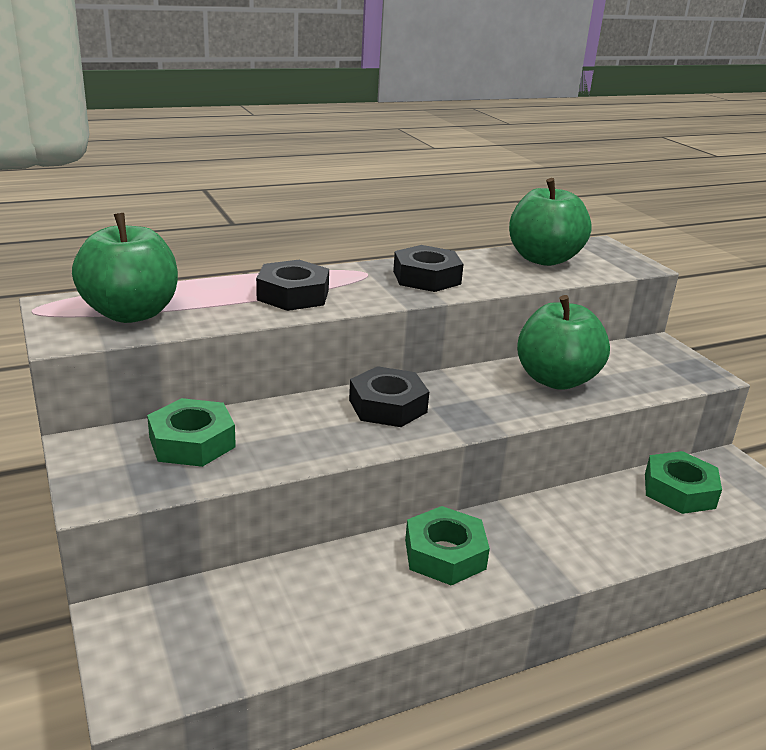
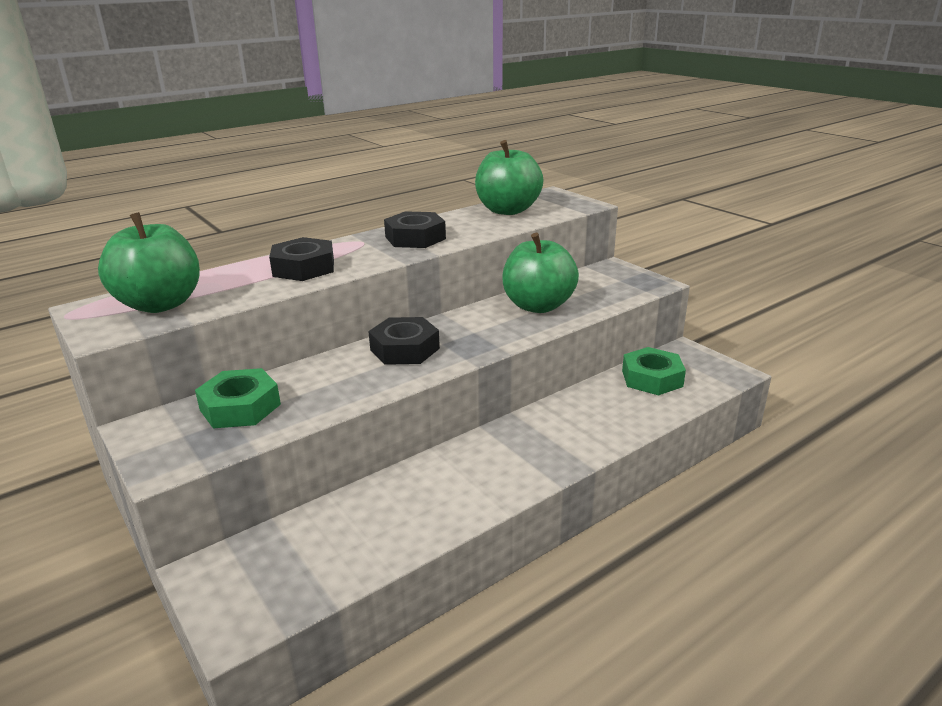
camera: 10 degrees left, 0 degrees up
green nut [405,506,490,585] -> none

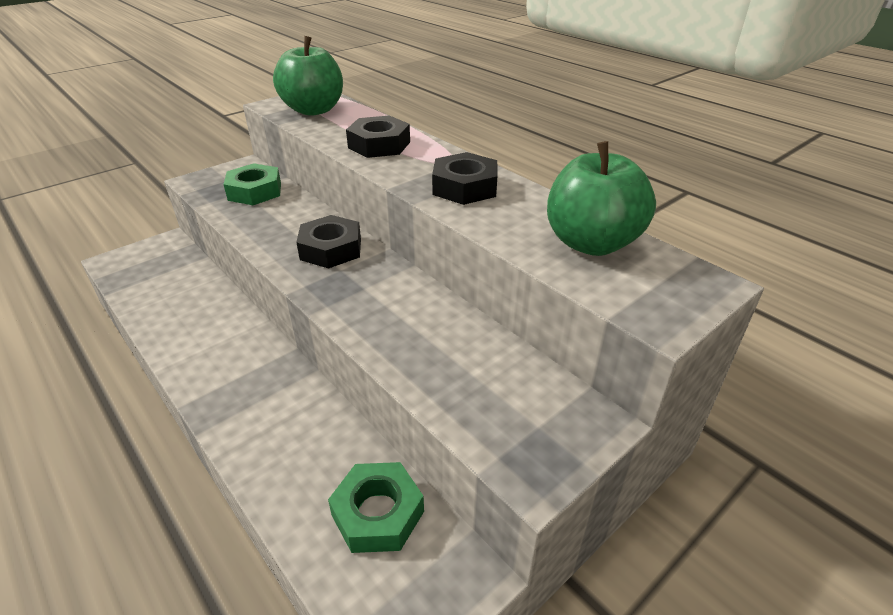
camera: 85 degrees right, 10 degrees up
green apple [502,233,579,313] -> none

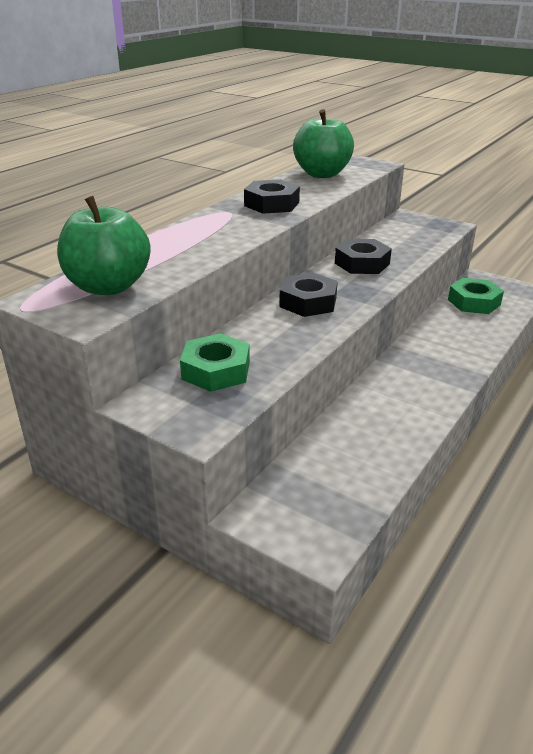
camera: 105 degrees left, 5 degrees down
black nut [346,115,410,158] -> black nut moved to [335,239,392,274]

